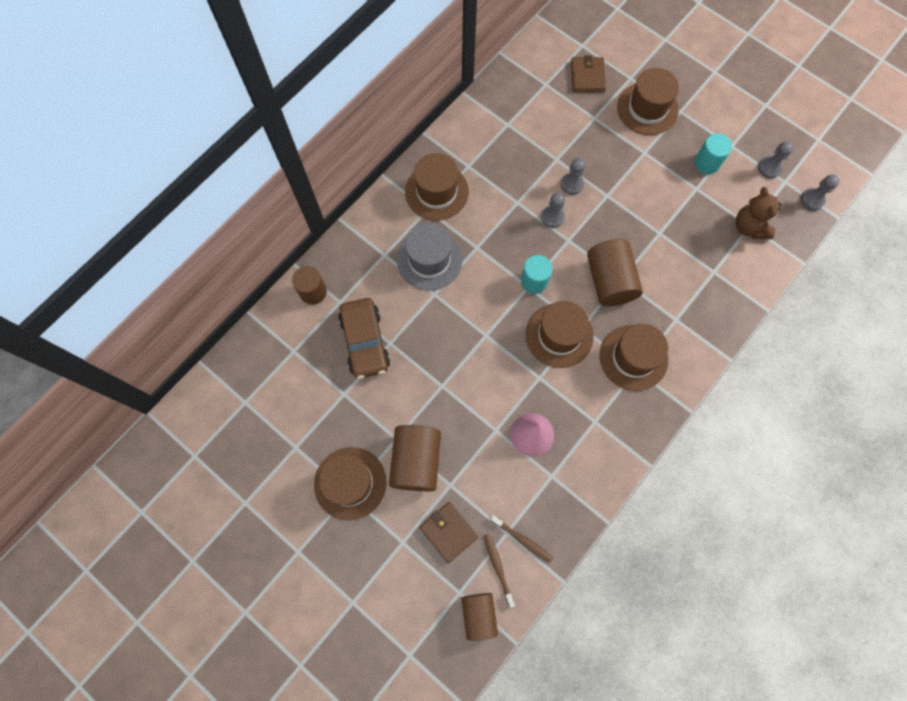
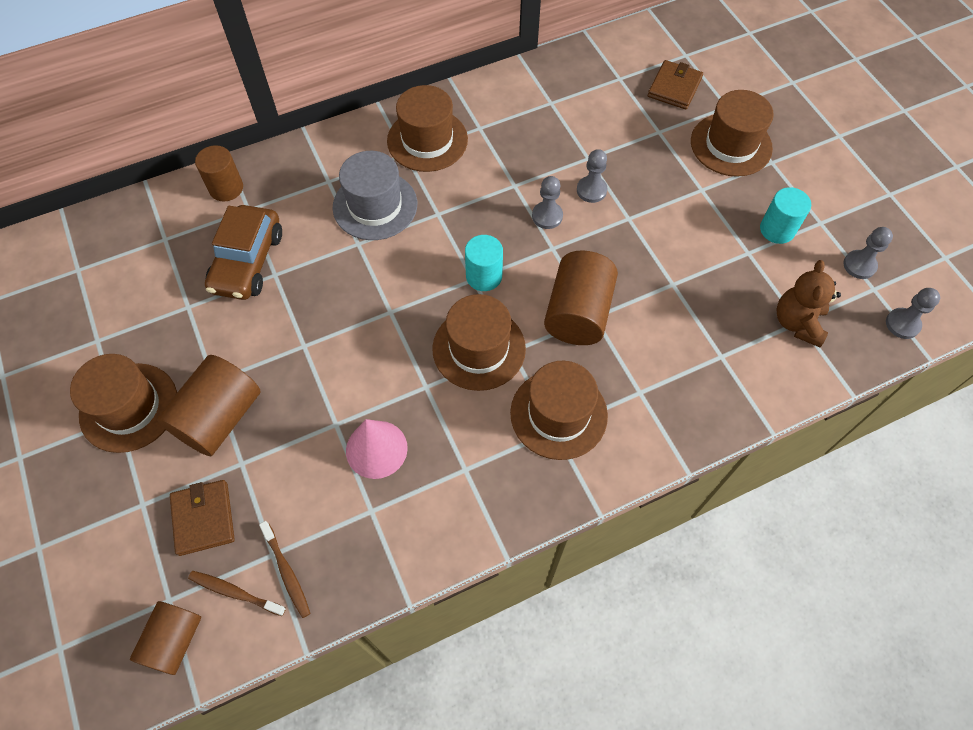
camera: 25 degrees right, 10 degrees down
brown toothbrush [483,533,515,608] -> brown toothbrush turned 75 degrees counterclockwise [188,571,286,616]

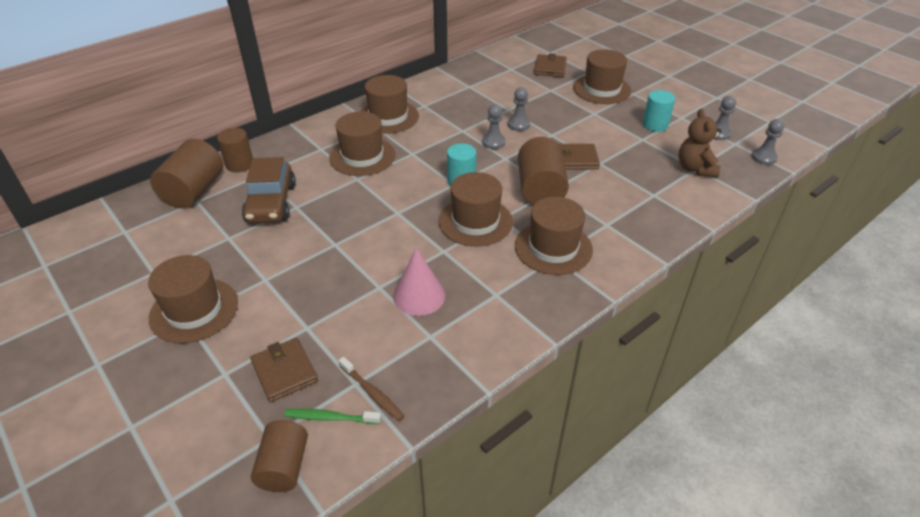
camera: 15 degrees left, 20 degrees down
brown cylinder [157,355,261,456] -> brown cylinder moved to [150,139,223,208]
brown toothbrush [188,571,286,616] -> green toothbrush [284,409,381,424]
grey hat [333,151,417,240] -> brown hat [329,112,396,176]
none -> brown wallet [559,144,600,170]

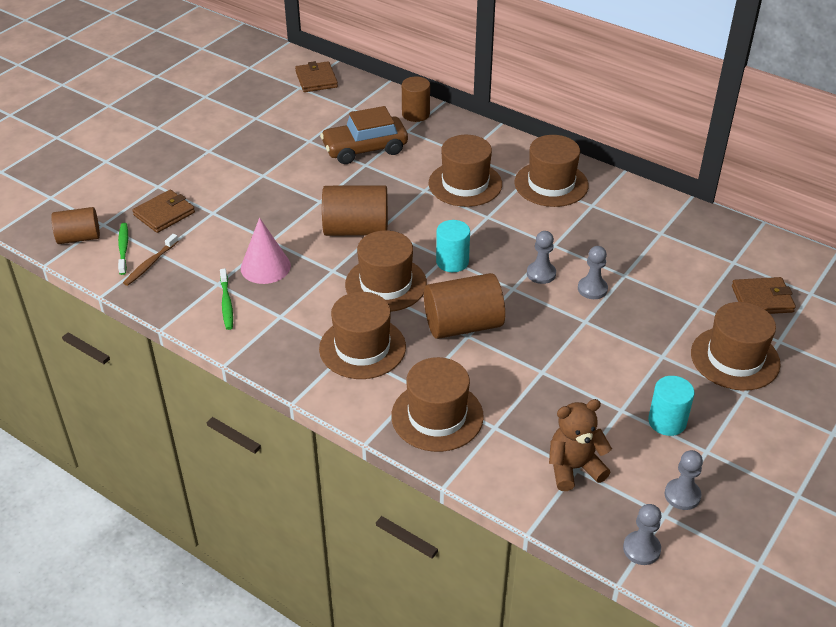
camera: 75 degrees right, 0 degrees up
brown hat [148,255,238,343] -> brown hat moved to [391,357,484,452]
brown cylinder [150,139,223,208] -> brown cylinder moved to [322,185,388,236]
brown wallet [559,144,600,170] -> brown wallet moved to [295,61,338,92]
none -> green toothbrush [220,269,233,330]

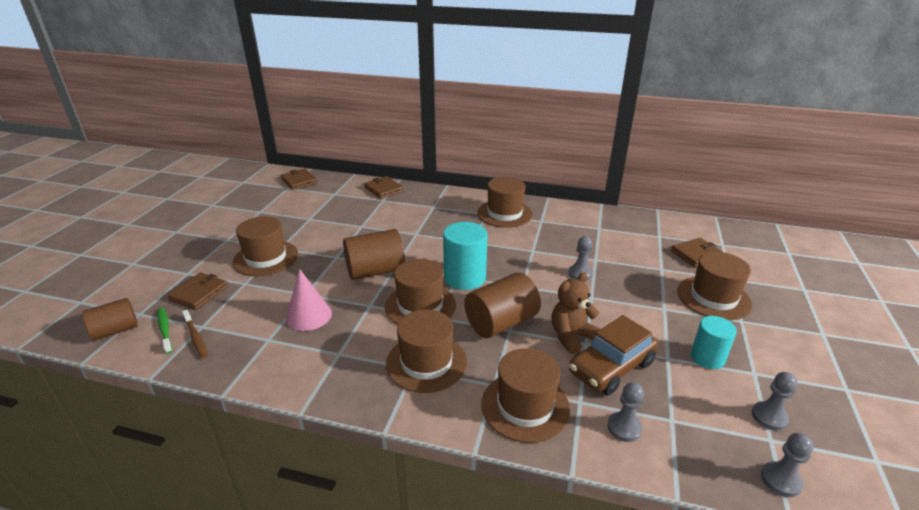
camera: 20 degrees left, 10 degrees down
brown toothbrush [123,234,178,286] -> brown toothbrush turned 45 degrees counterclockwise [182,310,208,358]
green toothbrush [220,269,233,330] -> none
brown car [320,106,408,164] -> brown car moved to [569,315,658,395]
brown cylinder [402,76,430,122] -> brown wallet [364,176,404,199]
brown hat [429,135,502,207] -> brown hat moved to [233,216,298,276]
turquoise cylinder [436,220,470,272] -> turquoise cylinder [443,222,487,290], size x1.55
grey pawn [527,231,556,284] -> grey pawn moved to [607,382,644,442]
brown teddy bear [549,399,612,491] -> brown teddy bear moved to [552,272,600,354]

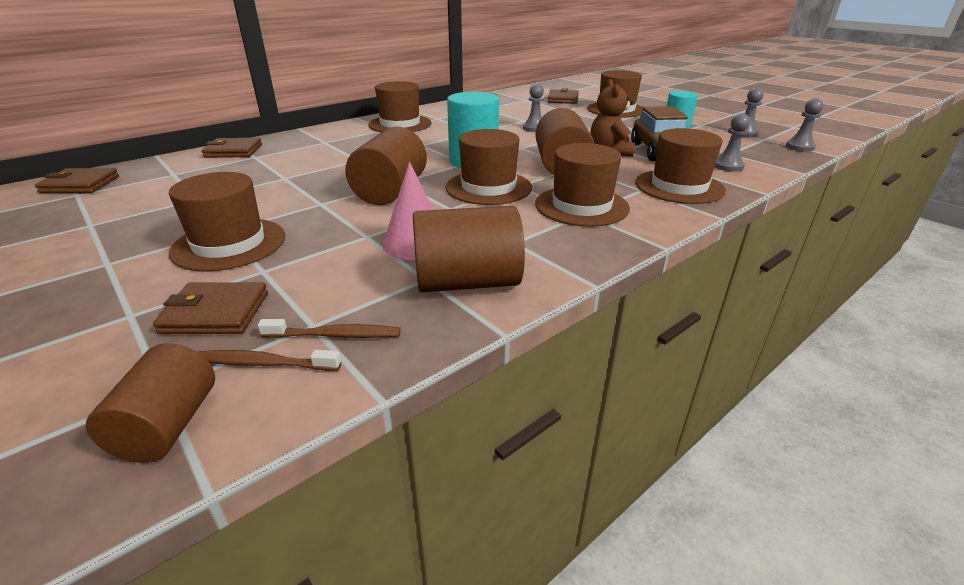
camera: 55 degrees left, 0 degrees up
green toothbrush [157,308,172,354] -> brown toothbrush [198,350,341,371]
brown wallet [167,273,228,310] -> brown wallet turned 60 degrees counterclockwise [153,282,268,334]
none -> brown cylinder [413,206,525,292]

